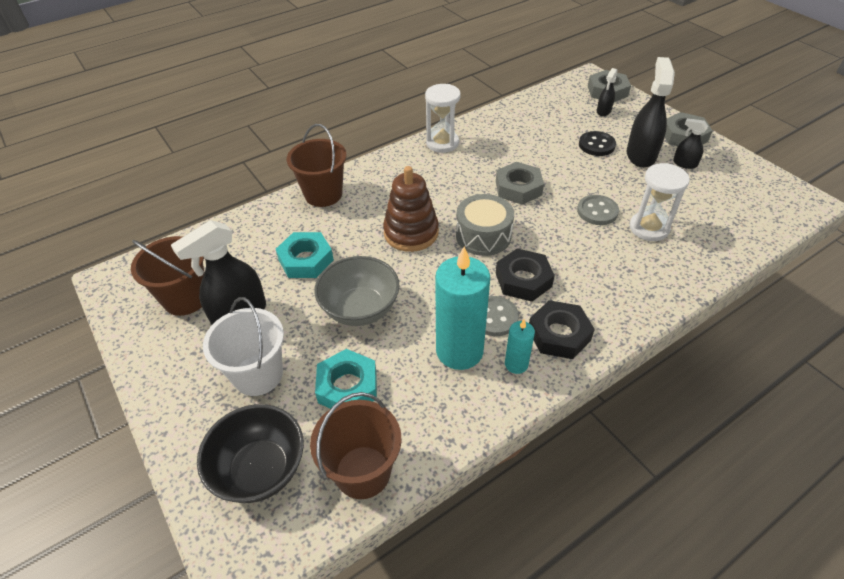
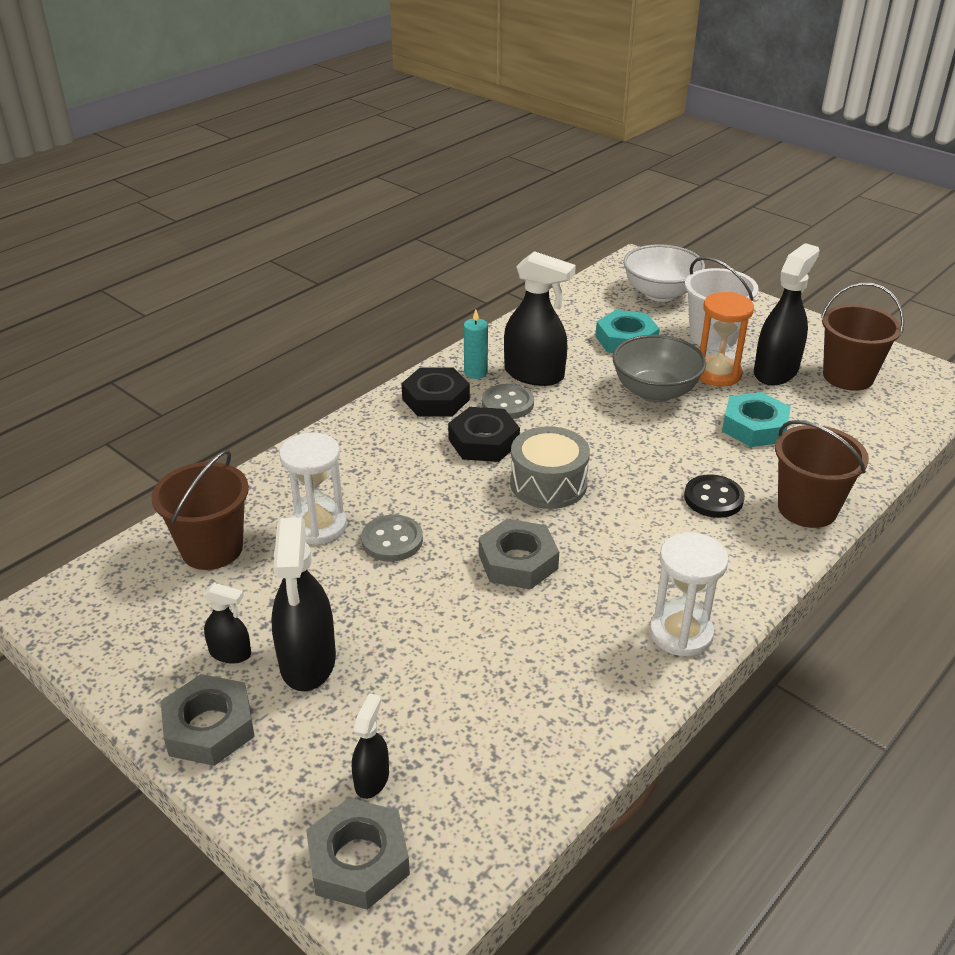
camera: 165 degrees right, 10 degrees down
black bowl [197,404,304,503] -> white bowl [623,244,705,302]
brown bucket [310,392,401,499] -> brown bucket moved to [151,450,249,570]
brown stacking toy [383,166,439,252] -> none
turquoise candle [435,247,490,370] -> black spray bottle [504,251,576,386]
black button [579,131,616,156] -> black button moved to [684,474,745,518]
none -> orange hourglass [699,292,754,387]

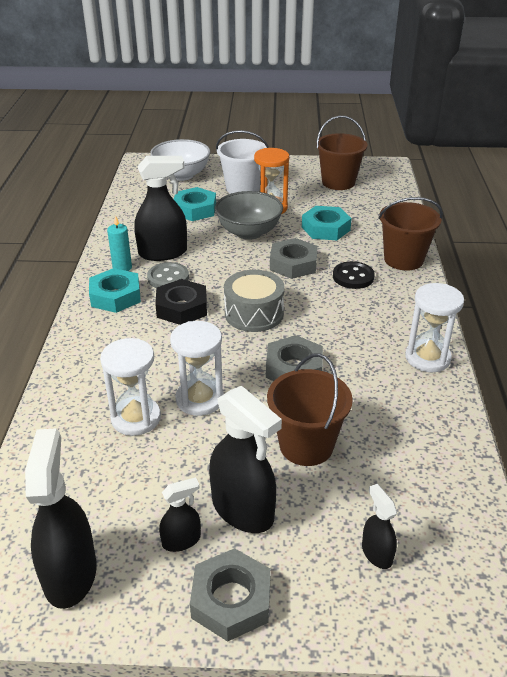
camera: 40 degrees left, 0 degrees up
brown bucket [151,450,249,570] -> brown bucket moved to [267,353,353,466]
grey nut [306,798,410,910] -> grey nut moved to [270,238,318,279]
grey button [361,515,423,562] -> white hourglass [170,321,224,416]
black nut [401,367,470,417] -> turquoise nut [89,268,141,313]
black spray bottle [754,243,820,386] -> black spray bottle moved to [25,428,97,609]

